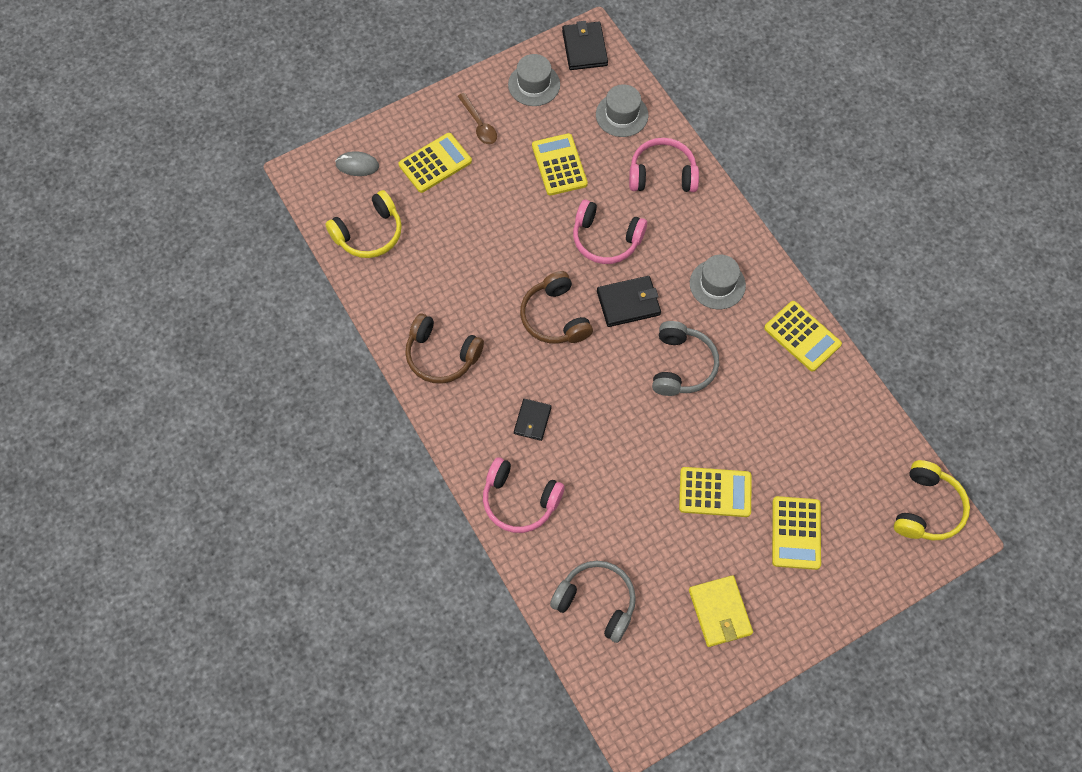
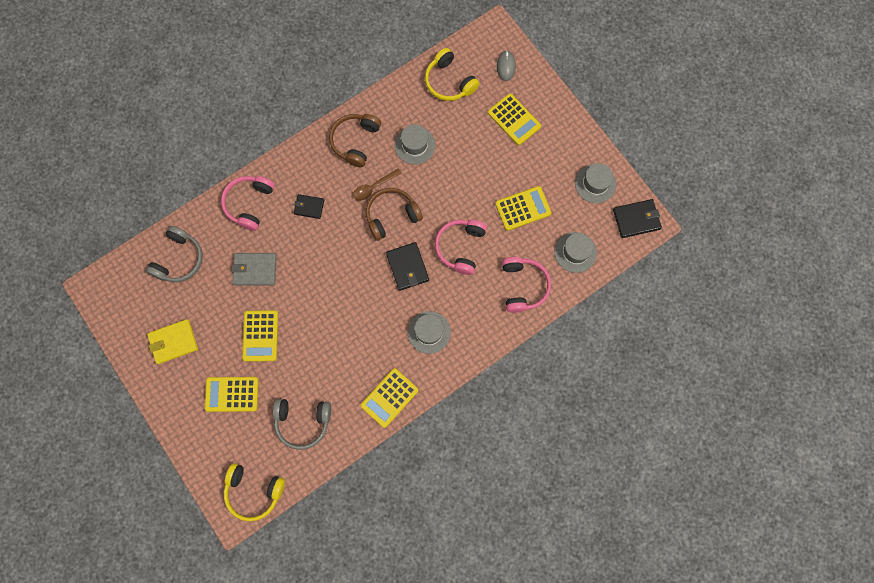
camera: 85 degrees right, 10 degrees up
brown spoon [458,93,497,144] -> brown spoon moved to [353,168,402,201]
grey headphones [652,321,719,396] -> grey headphones moved to [273,399,331,450]
none -> grey wallet [232,253,277,285]
none -> grey hat [395,124,436,165]

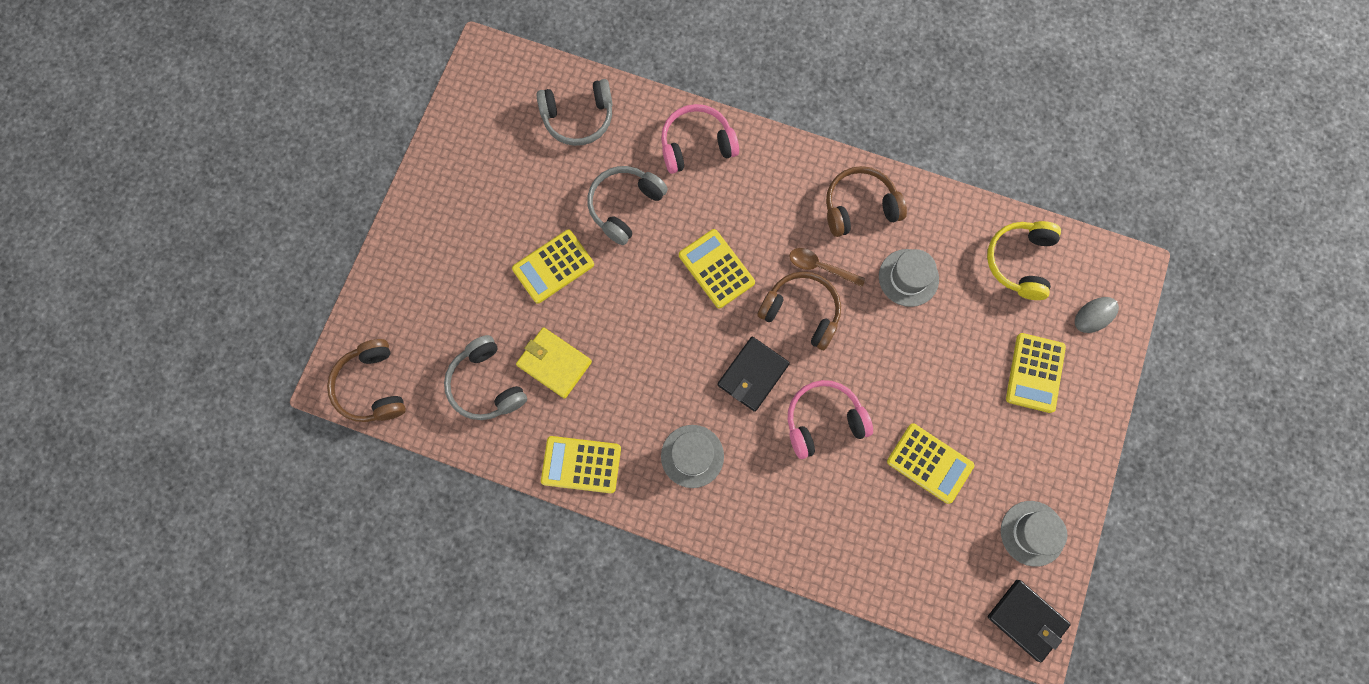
camera: 55 degrees right, 0 degrees up
yellow wallet [147,319,198,364] -> yellow wallet moved to [516,327,592,399]
yellow calculator [205,377,259,412] -> yellow calculator moved to [679,229,755,308]
yellow headphones [224,463,285,521] -> brown headphones [327,339,406,422]
grey wallet [232,253,277,285] -> grey headphones [587,166,668,245]
black wallet [294,194,324,219] -> none
pink headphones [502,257,551,313] -> none
grey hat [554,232,597,273] -> none

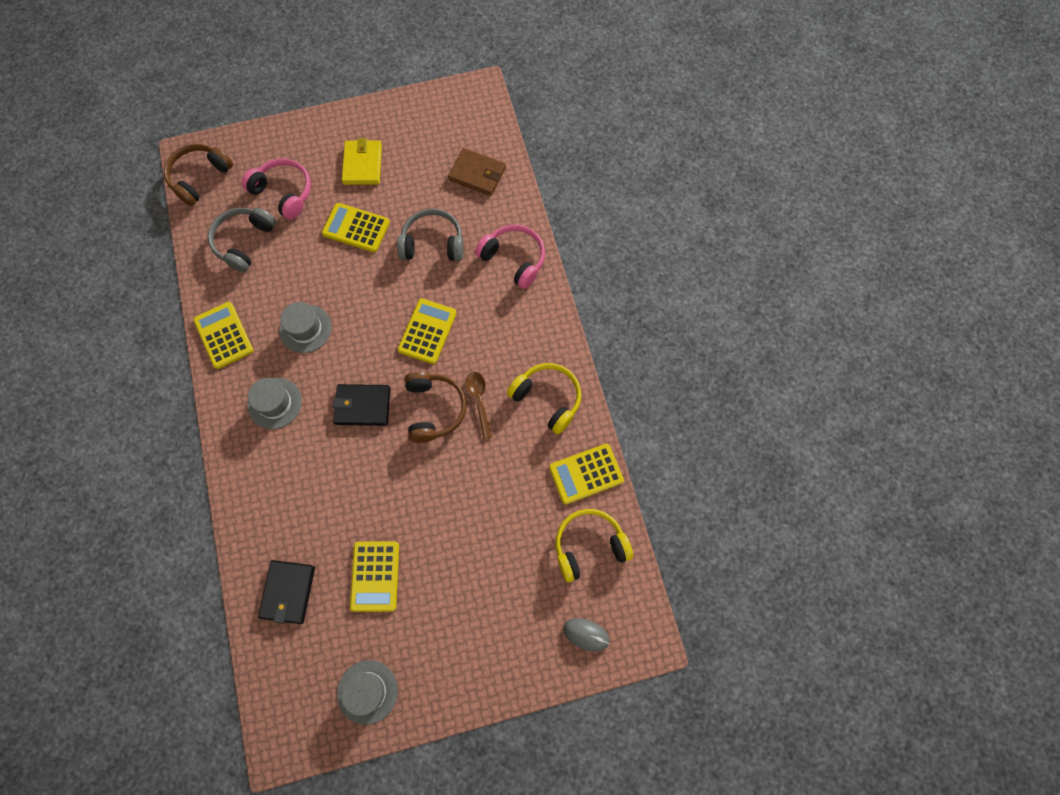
camera: 55 degrees right, 5 degrees down
yellow wallet [516,327,592,399] -> yellow wallet moved to [342,138,382,185]
grey headphones [537,79,613,146] -> brown wallet [448,148,506,196]
pink headphones [788,380,873,459] -> pink headphones moved to [241,159,311,220]
brown headphones [826,166,907,237] -> yellow headphones [507,363,581,434]
grey hat [879,249,939,307] -> grey hat moved to [279,302,332,353]
black wallet [988,580,1071,663] -> black wallet moved to [258,560,315,624]
yellow calculator [1006,333,1066,413] -> yellow calculator moved to [549,444,624,505]

